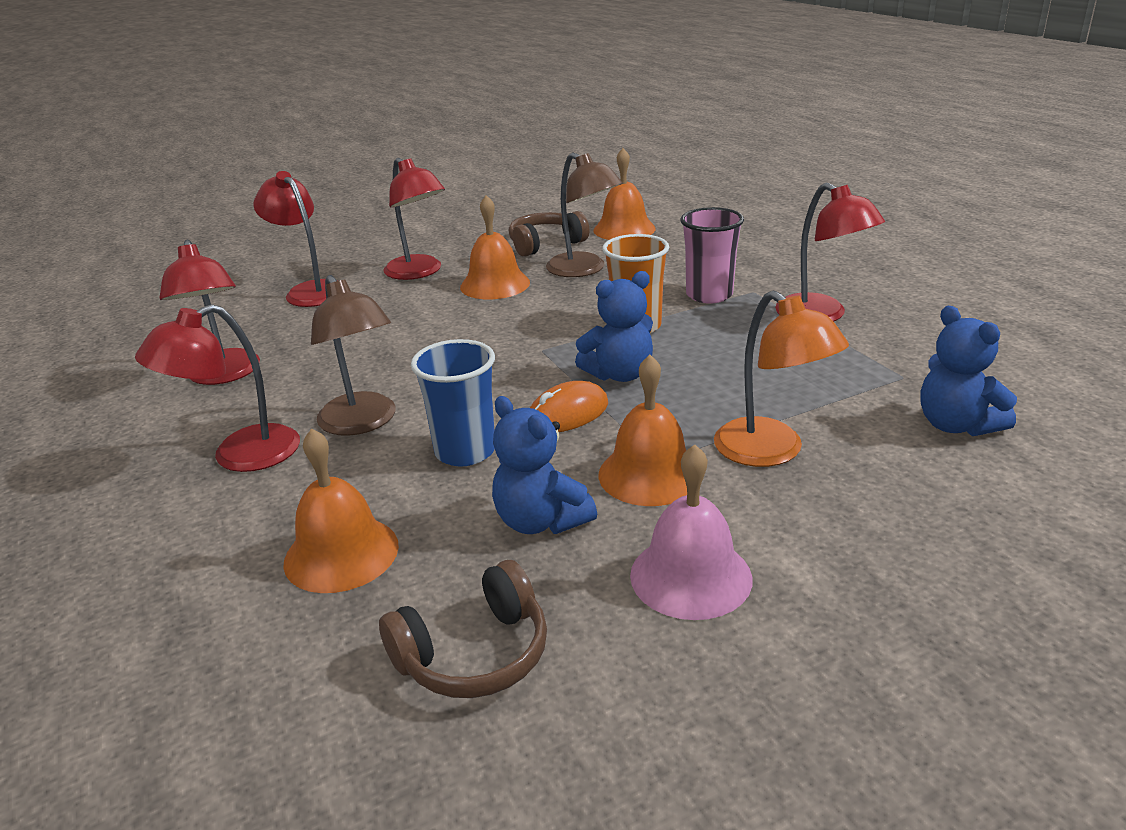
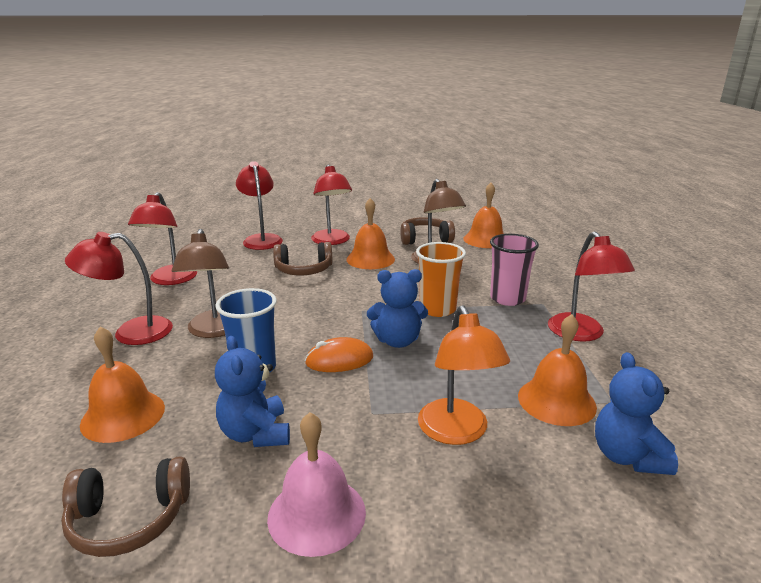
camera: 20 degrees right, 5 degrees down
orange bell [599,355,687,506] -> orange bell moved to [518,314,597,426]
none -> brown headphones [273,242,333,275]

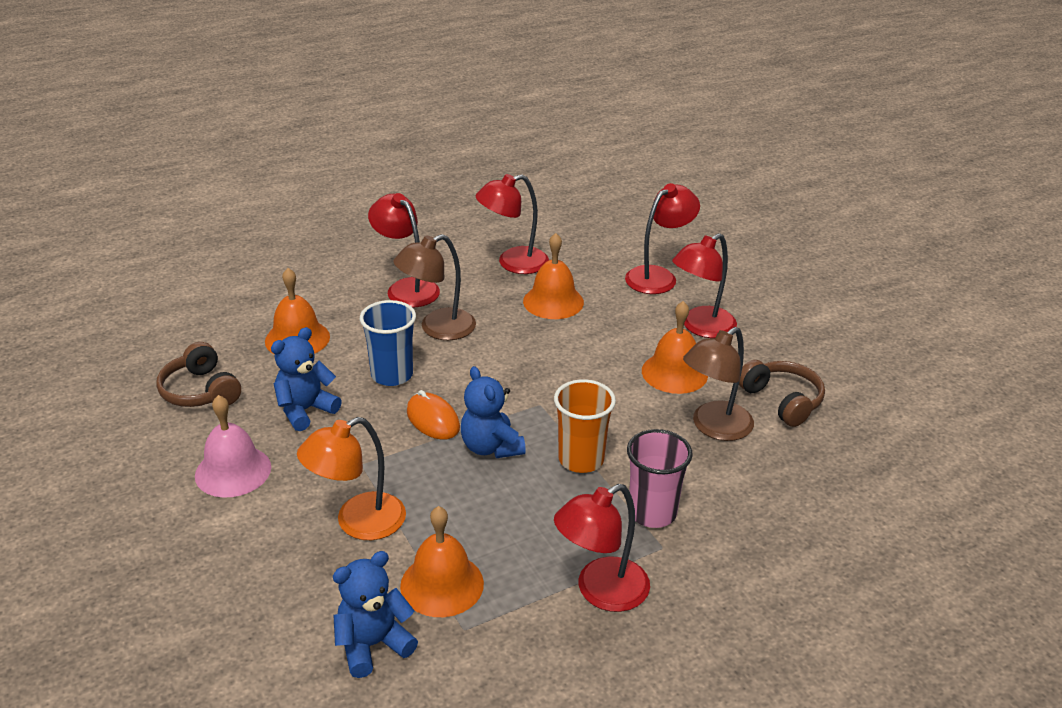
camera: 65 degrees right, 10 degrees up
brown headphones [273,242,333,275] -> none
orange bell [463,183,504,248] -> orange bell moved to [523,233,584,319]

